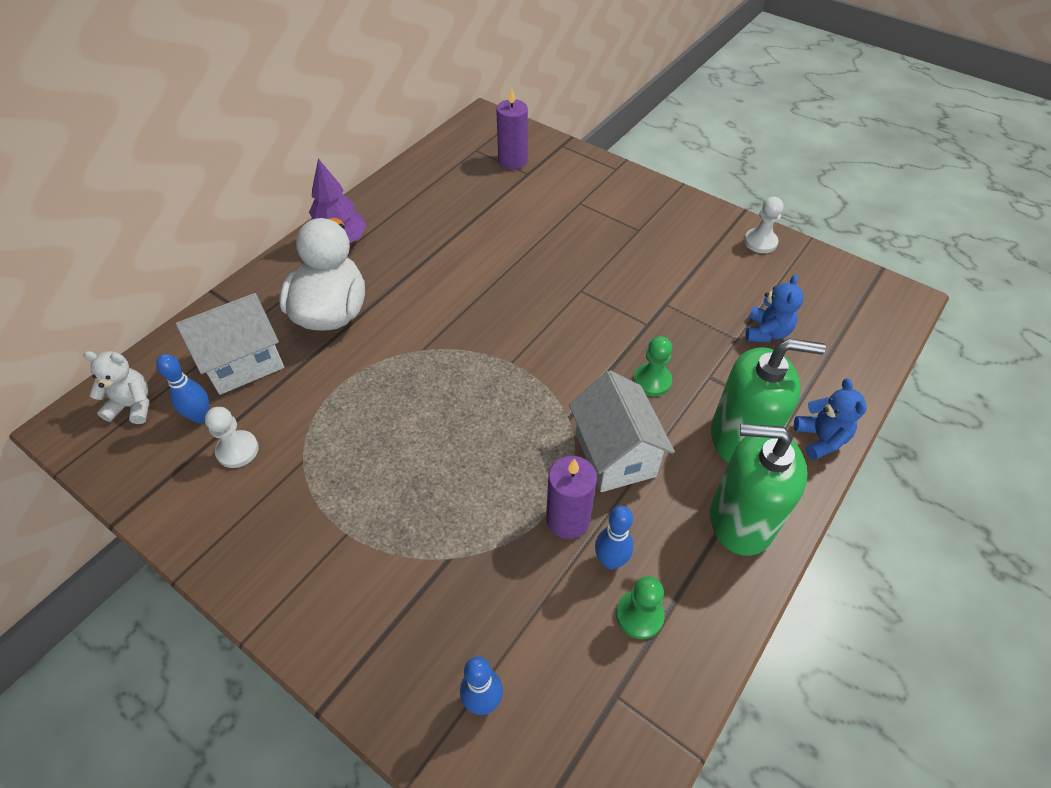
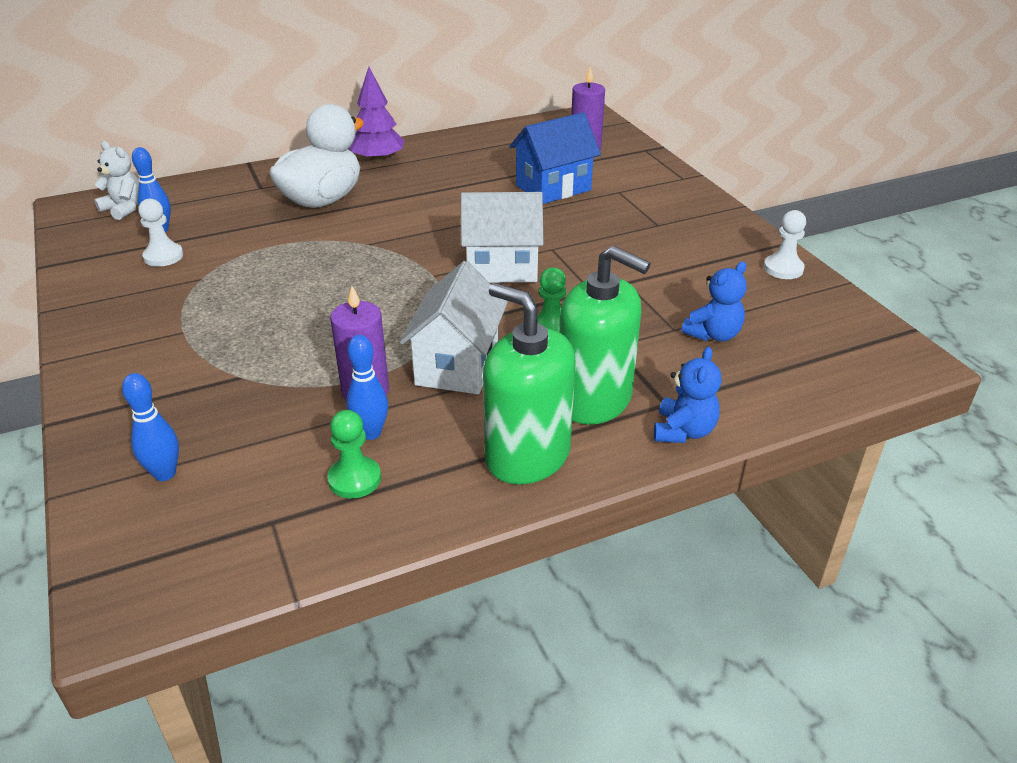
camera: 30 degrees right, 15 degrees down
white house [175,293,284,395] -> white house moved to [461,192,543,283]
none -> blue house [509,112,601,204]

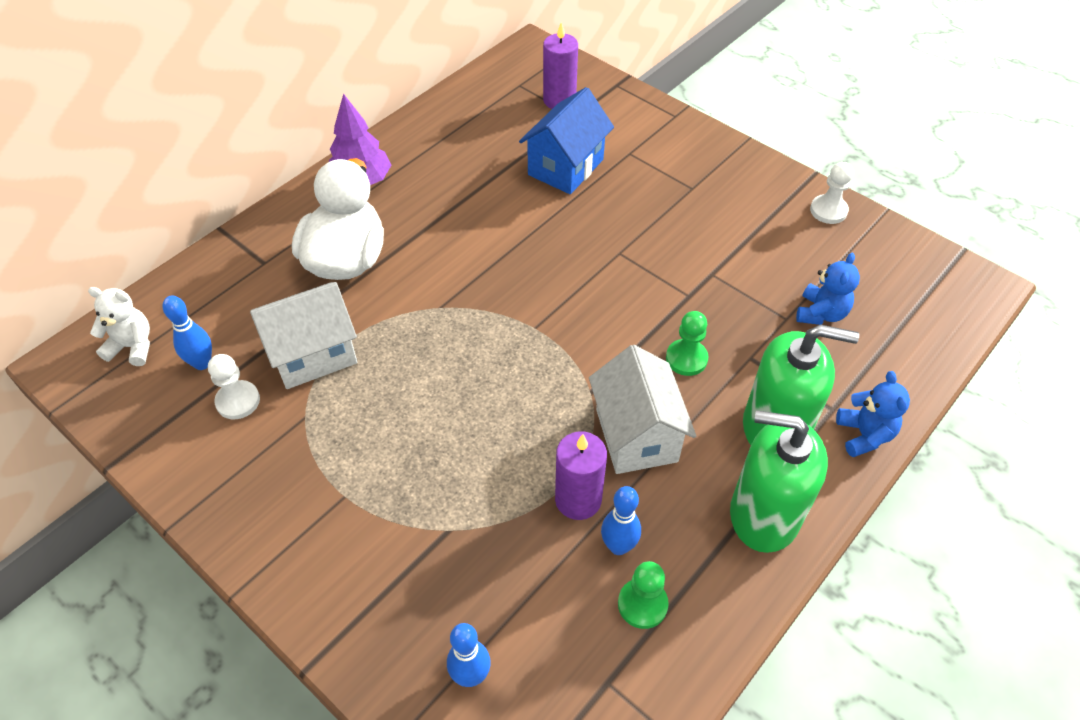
camera: 25 degrees left, 15 degrees up
white house [461,192,543,283] -> white house moved to [250,282,357,389]

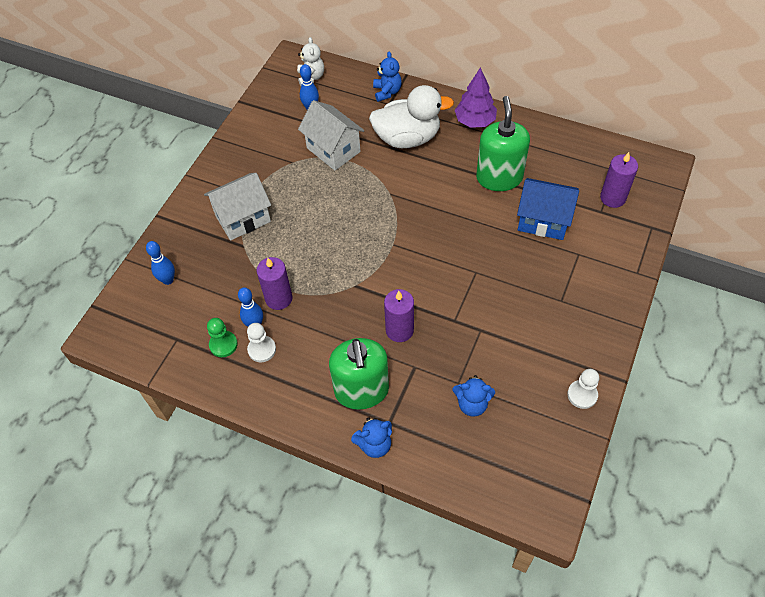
camera: 75 degrees right, 5 degrees up
white pawn [208,354,260,419] -> white pawn moved to [247,323,276,362]
white house [589,345,696,474] -> white house moved to [204,173,271,241]
green pawn [666,311,708,376] -> purple candle [384,289,414,342]
green soap dispenser [730,410,828,553] -> green soap dispenser moved to [476,96,530,191]
none -> blue teddy bear [373,51,402,102]

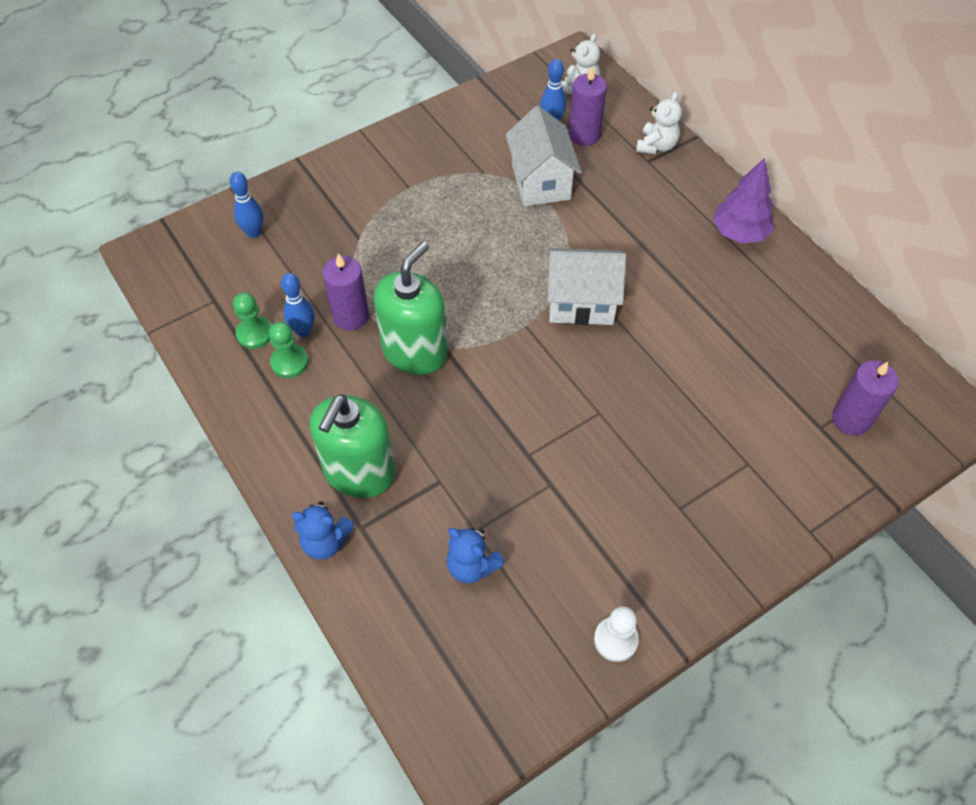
camera: 30 degrees right, 0 degrees up
white house [204,173,271,241] -> white house moved to [547,248,626,325]
white pawn [247,323,276,362] -> green pawn [269,322,308,378]
white duck [369,85,454,148] -> none
blue teddy bear [373,51,402,102] -> white teddy bear [636,92,682,154]
purple candle [384,289,414,342] -> purple candle moved to [569,66,607,146]
green soap dispenser [476,96,530,191] -> green soap dispenser moved to [374,241,447,375]
blue house [517,178,579,240] -> none

